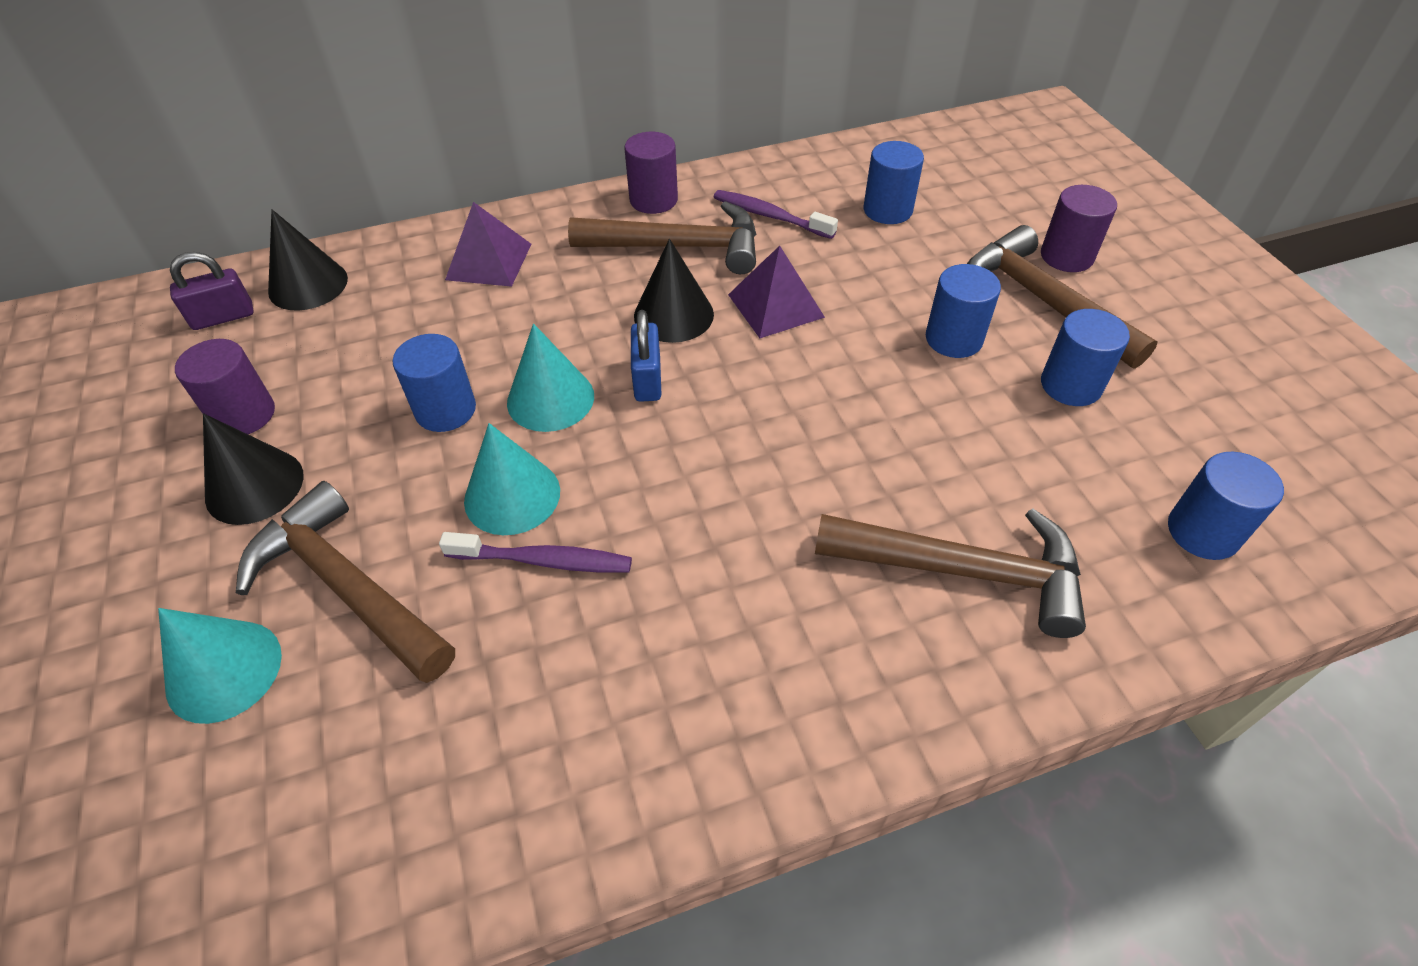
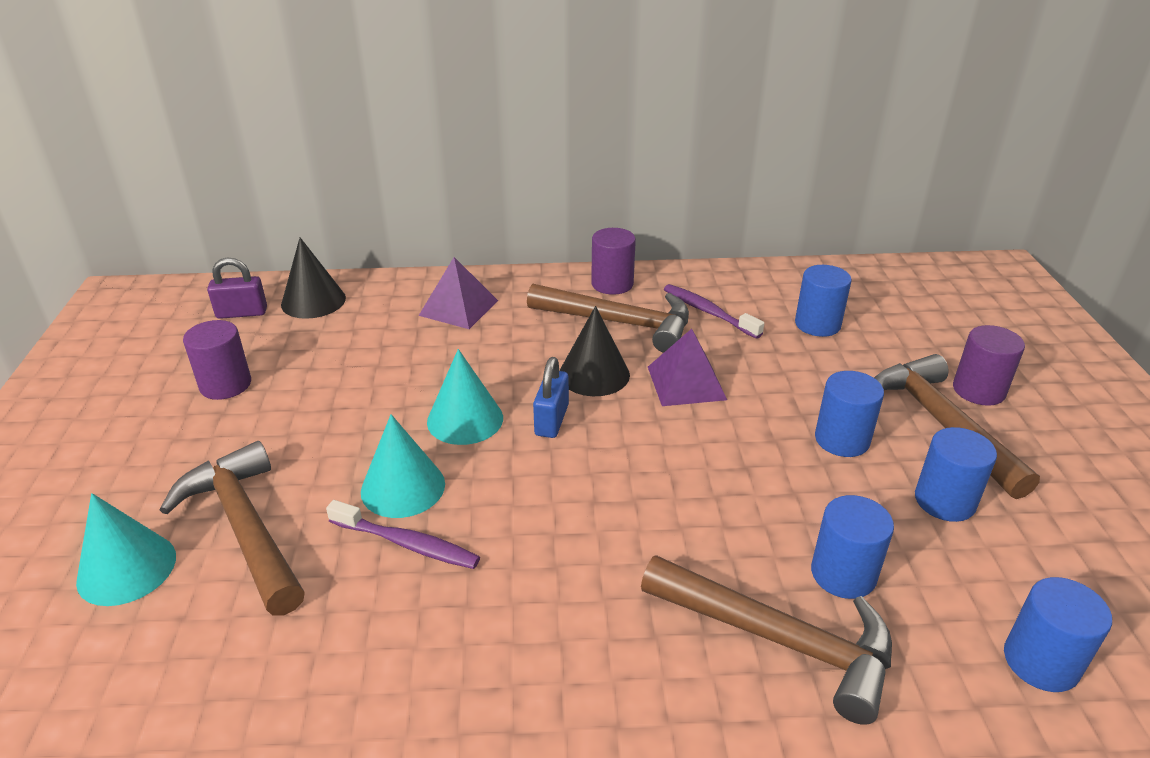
camera: 15 degrees right, 15 degrees down
black cone [203,413,304,525] -> none
blue cylinder [393,334,476,432] -> blue cylinder moved to [811,495,894,599]

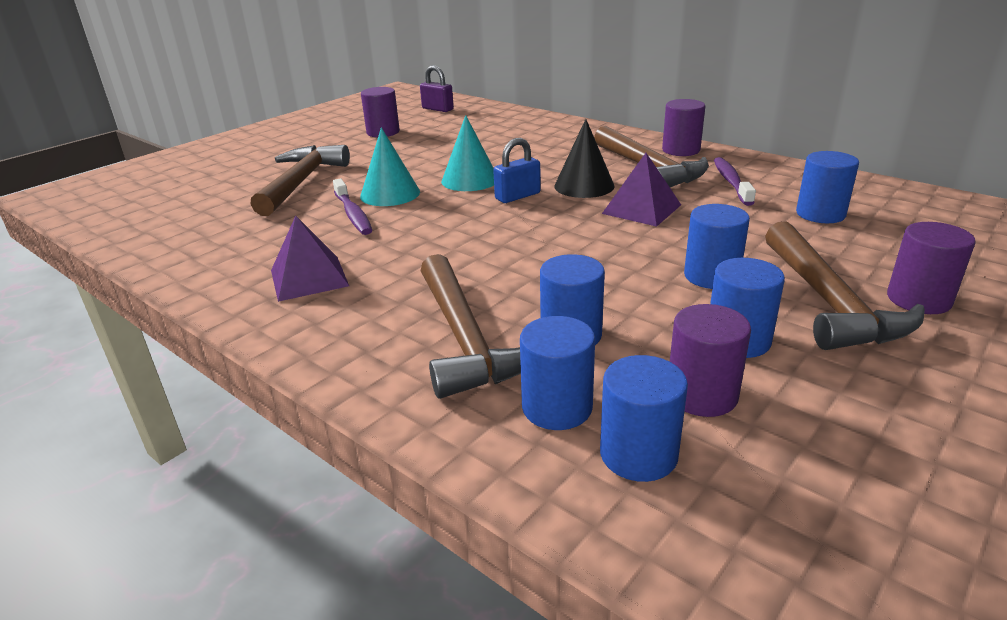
camera: 45 degrees right, 5 degrees down
turquoise cone [76,493,176,606] -> none
black cone [281,237,346,319] -> none
purple pyramid [419,257,498,329] -> purple pyramid moved to [271,216,349,302]
brown hammer [874,354,1040,499] -> brown hammer turned 150 degrees clockwise [765,221,925,350]
none -> blue cylinder [520,316,595,430]
none -> purple cylinder [670,304,751,417]

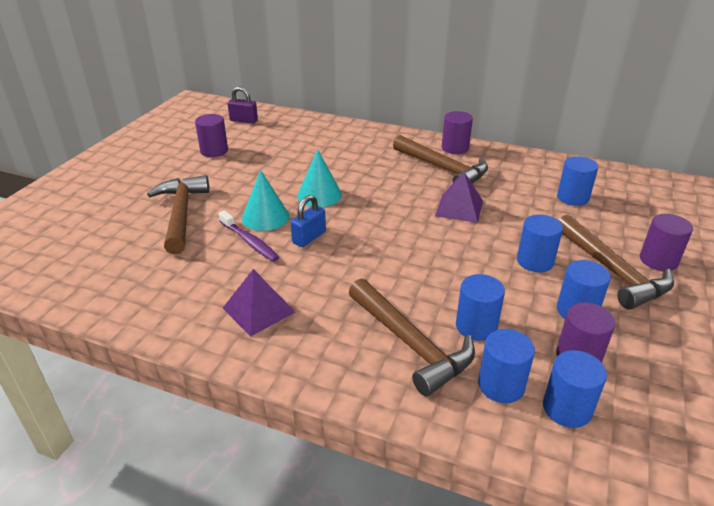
camera: 20 degrees left, 5 degrees up
blue padlock [493,138,541,203] -> blue padlock moved to [291,195,326,247]
black cone [554,119,615,198] -> none
purple toothbrush [714,157,756,206] -> none

